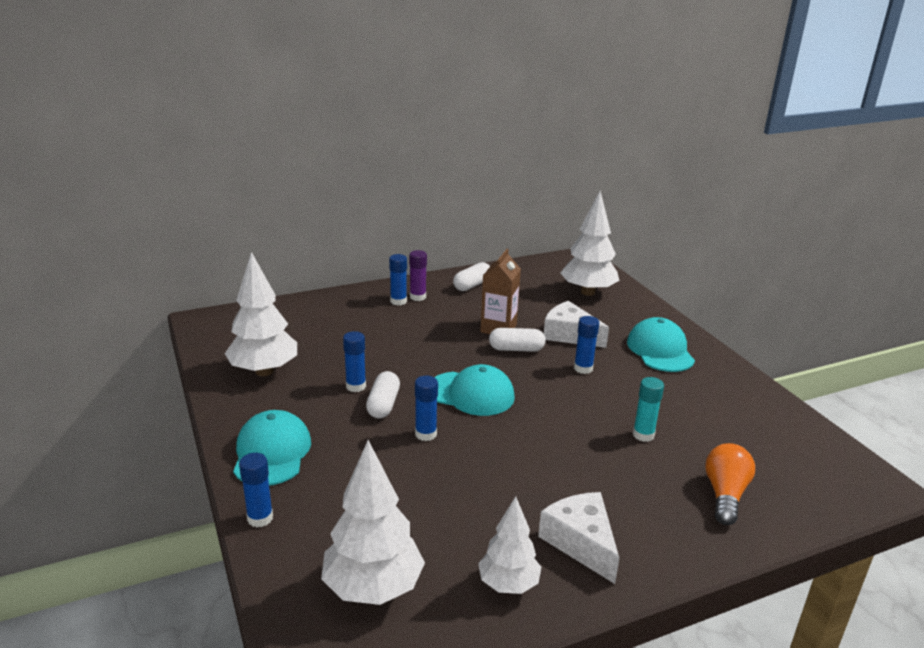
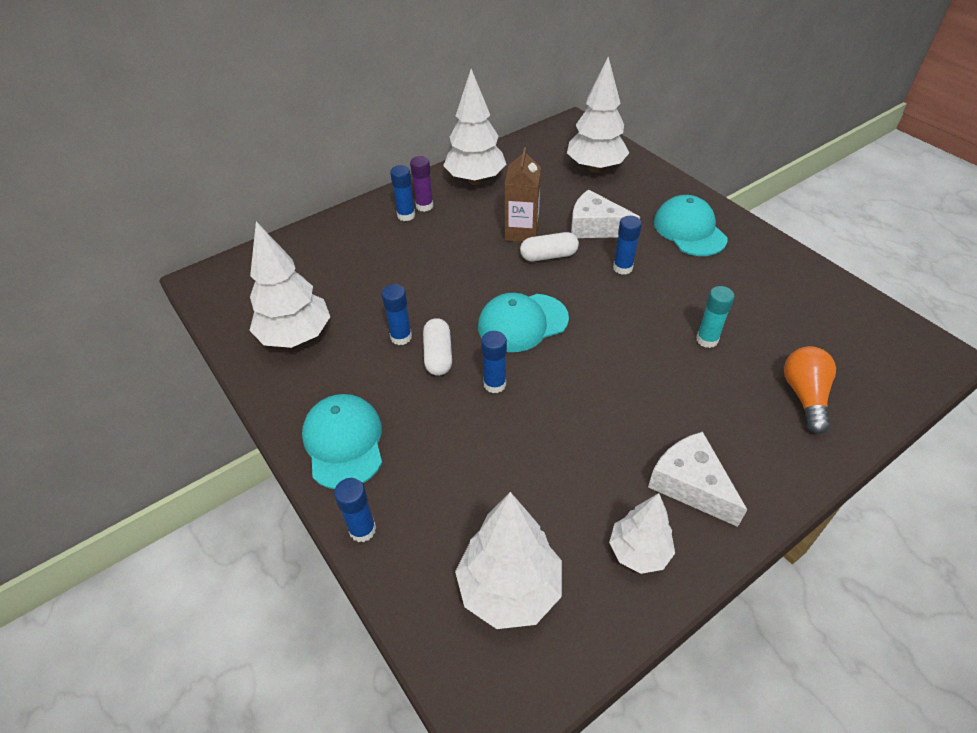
camera: 10 degrees left, 20 degrees up
turquoise cap [435,364,515,416] -> turquoise cap turned 150 degrees clockwise [478,293,569,352]
white capsule [453,262,490,291] -> white tree [443,69,507,185]

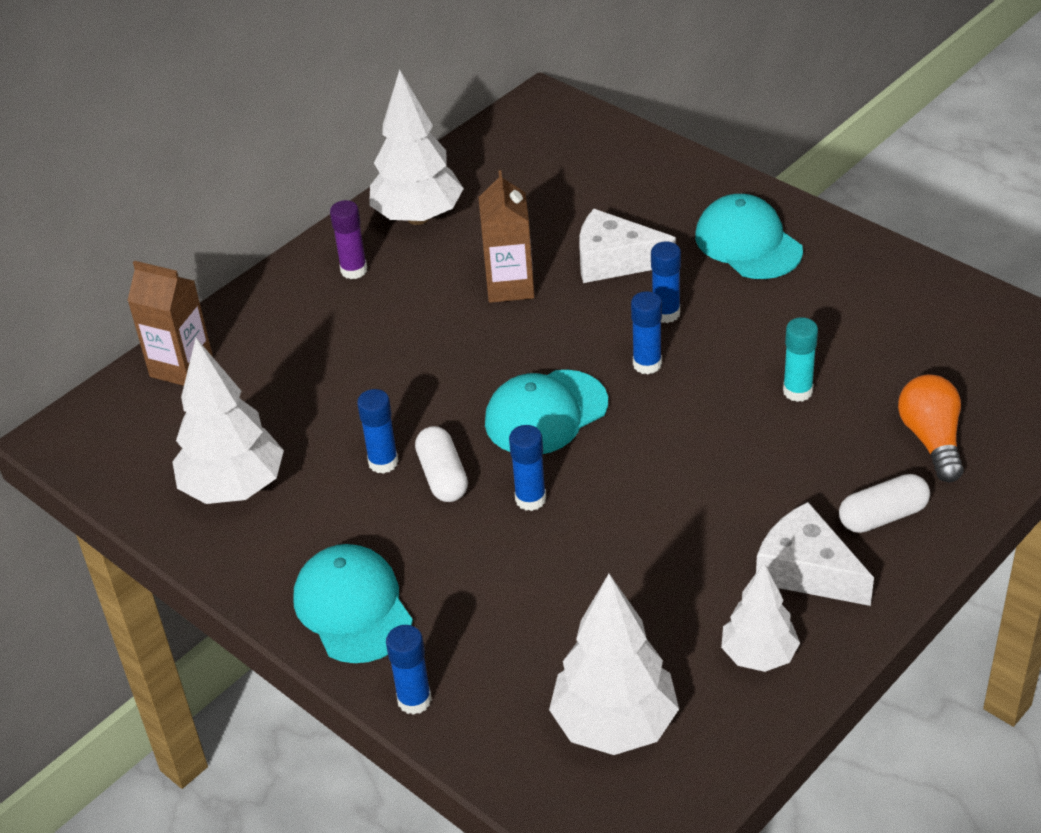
camera: 10 degrees left, 5 degrees down
blue glue stick [390,165,415,221] -> blue glue stick moved to [631,291,662,374]
white capsule [520,232,579,261] -> white capsule moved to [839,474,930,533]
white tree [567,57,629,173] -> none
none -> brown carton [127,261,213,386]

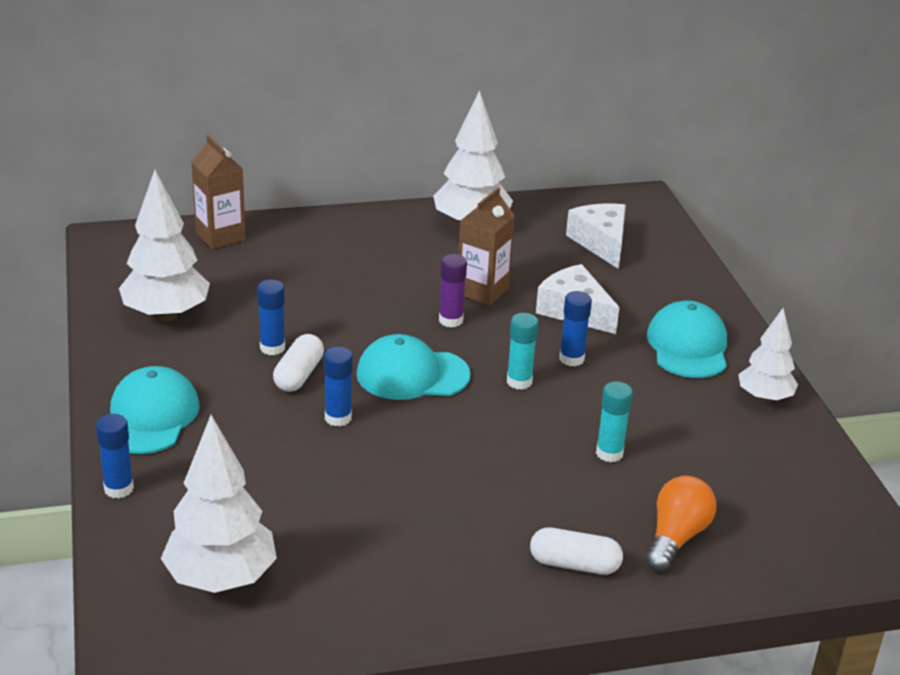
camera: 30 degrees right, 10 degrees down
purple glue stick [330,200,367,279] -> purple glue stick moved to [439,254,467,327]
blue glue stick [631,291,662,374] -> turquoise glue stick [507,313,538,390]
white tree [721,563,800,672] -> white tree moved to [738,308,798,403]
white cheese [756,502,874,606] -> white cheese moved to [566,203,626,269]

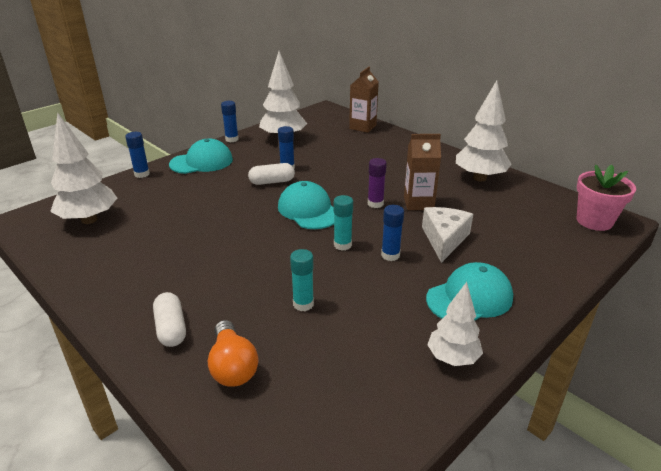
camera: 60 degrees right, 0 degrees up
blue glue stick [324,347,353,427] -> blue glue stick moved to [221,101,239,142]
white cheese [566,203,626,269] -> none
orange light bulb [645,476,716,572] -> orange light bulb turned 75 degrees clockwise [208,320,258,387]
none -> pink flower pot [577,164,636,231]

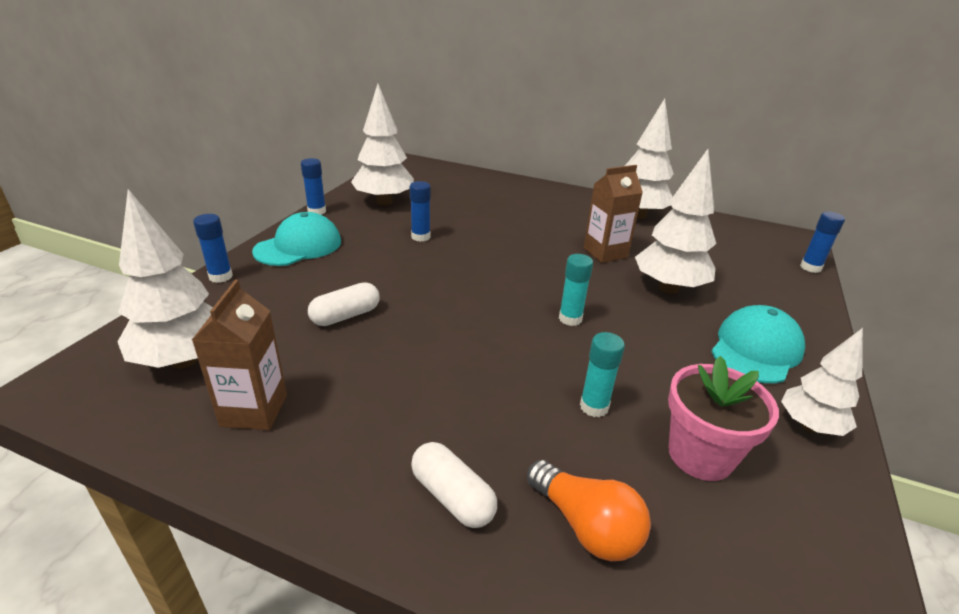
camera: 25 degrees left, 0 degrees up
white capsule [248,163,295,185] -> white capsule moved to [308,282,380,326]
turquoise cap [278,181,334,229] -> none
brown carton [349,67,379,133] -> brown carton moved to [192,280,287,430]
purple glue stick [368,158,387,208] -> none
blue glue stick [381,205,404,261] -> blue glue stick moved to [800,212,845,273]
white cheese [422,207,473,263] -> white tree [635,149,716,294]
pink flower pot [577,164,636,231] -> pink flower pot moved to [668,356,779,481]

